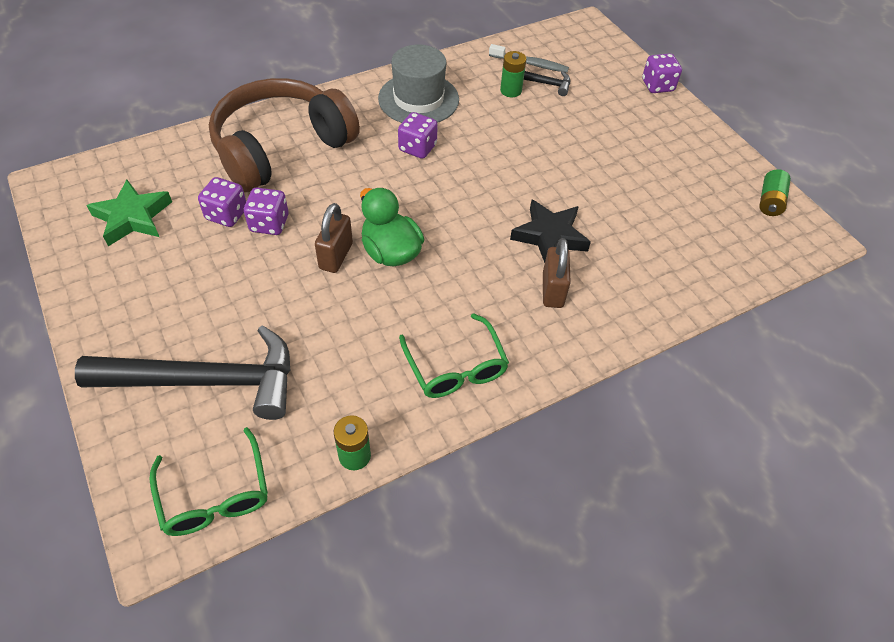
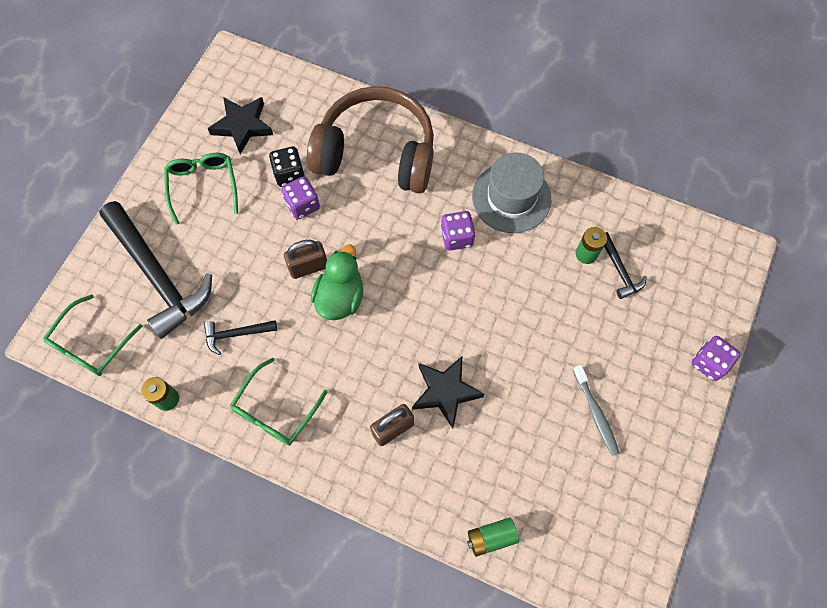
camera: 55 degrees right, 15 degrees up
green star [86,179,172,246] -> black star [208,97,273,154]
purple dice [198,177,246,227] -> black dice [269,146,305,187]
grey toothbrush [489,44,569,73] -> grey toothbrush moved to [573,365,620,456]
green battery [759,169,791,216] -> green battery moved to [467,517,519,557]
none -> green glasses [164,153,238,225]
none -> black hammer [204,320,277,355]

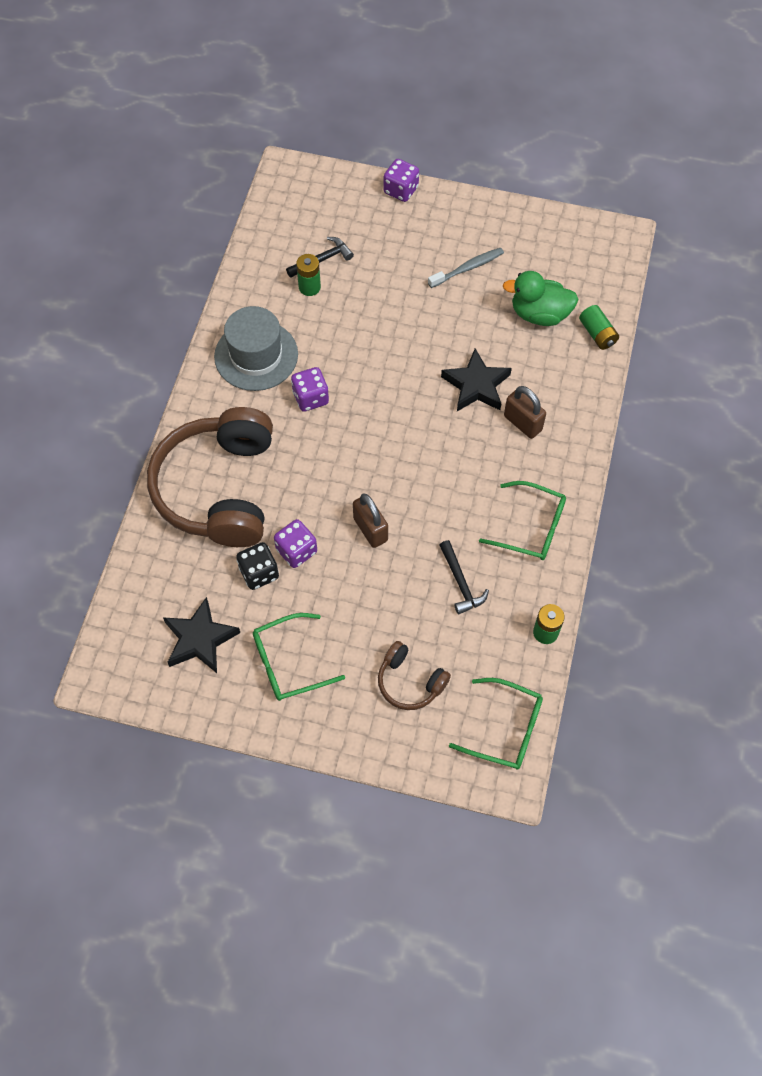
camera: 100 degrees left, 5 degrees down
black hammer [99,201,212,339] -> brown headphones [378,641,451,710]
green duck [311,245,364,320] -> green duck moved to [503,271,579,326]

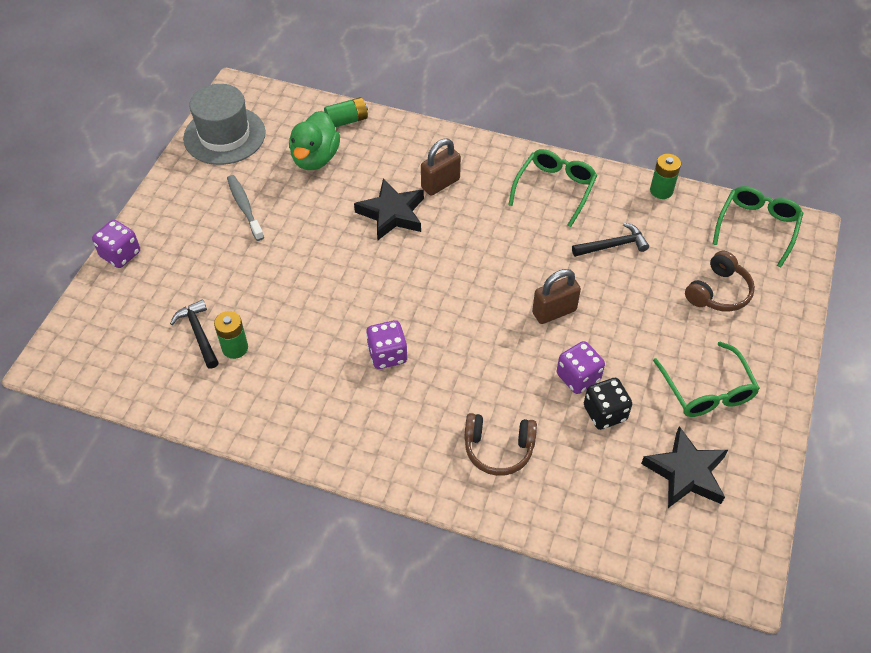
camera: 85 degrees left, 10 degrees down
brown headphones [147,407,273,547] -> brown headphones [464,413,537,476], size x0.46
grey hat [214,306,298,391] -> grey hat moved to [183,84,266,165]

